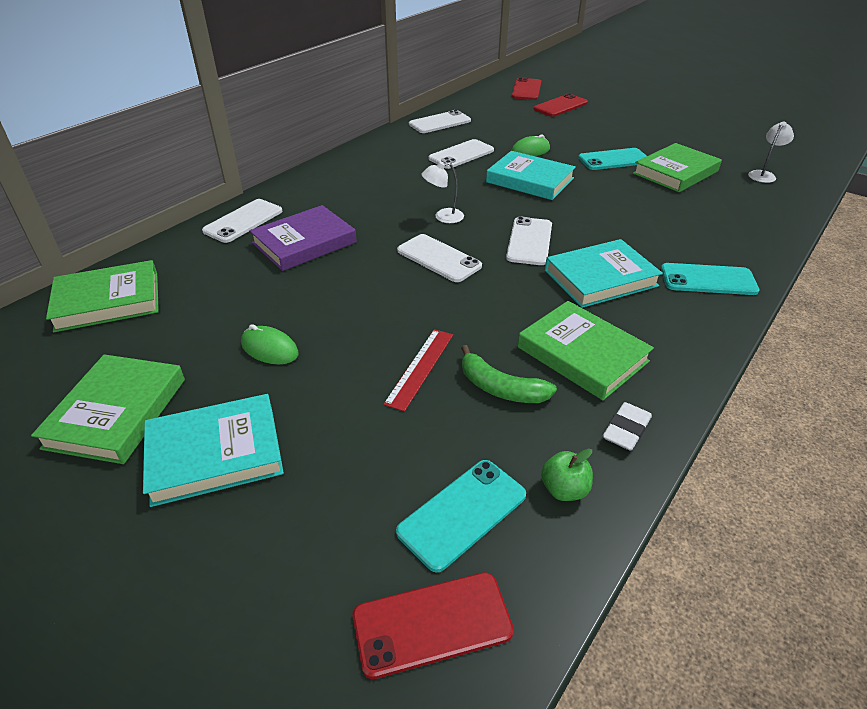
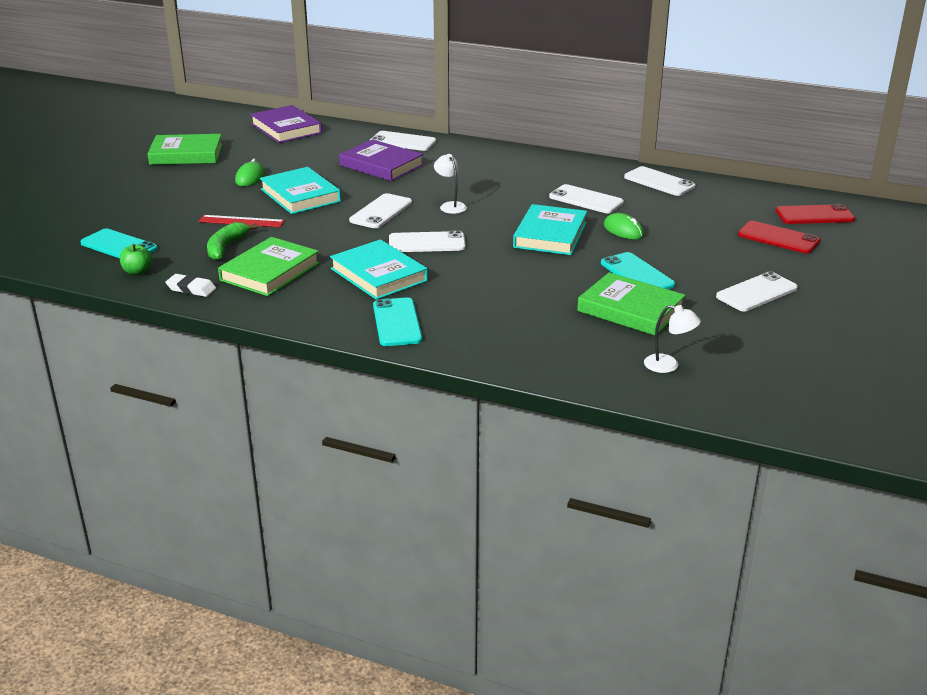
camera: 75 degrees right, 10 degrees down
green book [46,260,159,332] -> purple book [250,105,322,143]
turquoise book [143,394,284,507] -> turquoise book moved to [260,167,341,214]
red phone [353,572,514,679] -> none
none -> white phone [716,271,798,311]

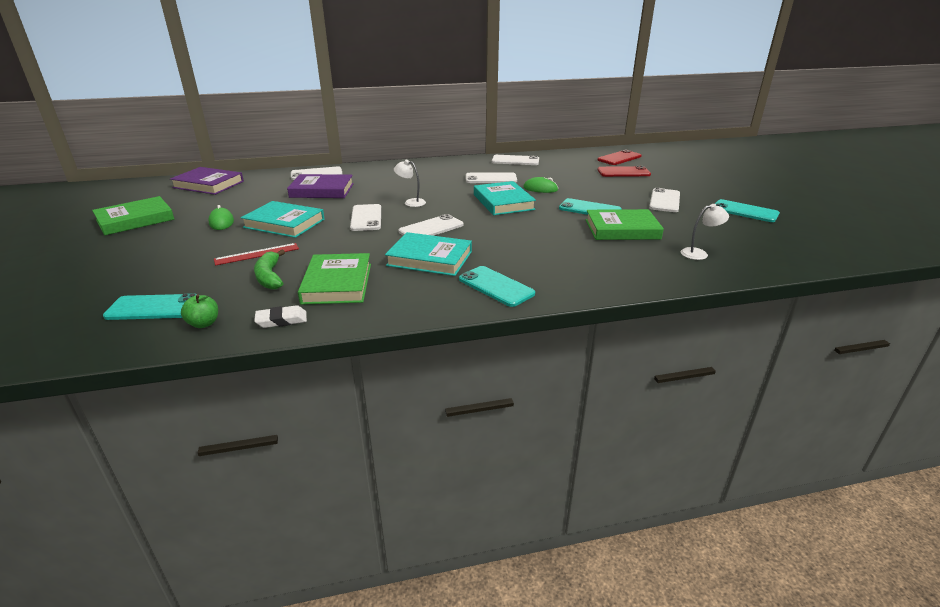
camera: 35 degrees left, 0 degrees up
none -> turquoise phone [715,199,780,222]

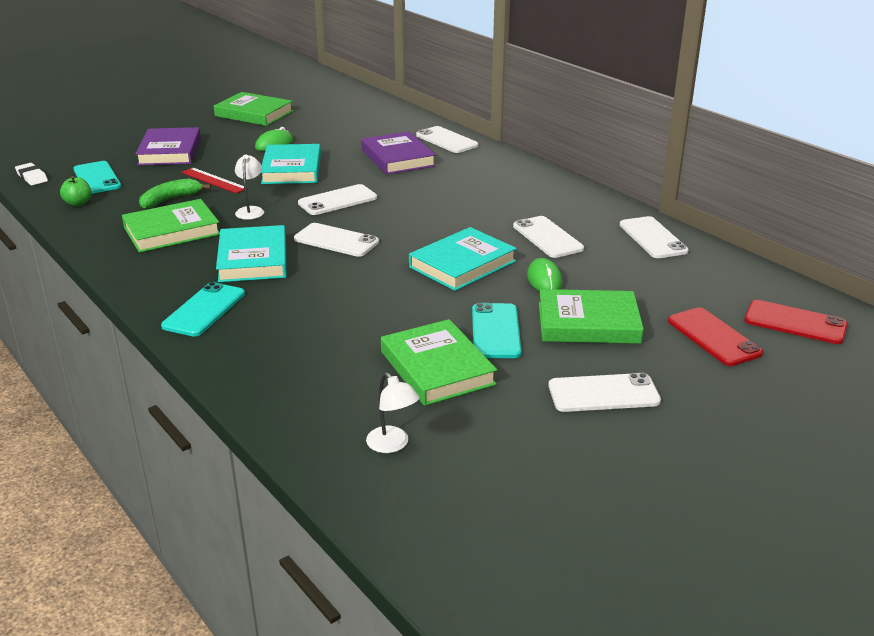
camera: 65 degrees right, 0 degrees up
purple book [170,167,244,195] -> purple book moved to [135,127,201,165]
white eraser [254,305,307,328] -> white eraser moved to [15,163,48,185]
white lamp [394,160,426,207] -> white lamp moved to [235,155,264,220]
turquoise phone [715,199,780,222] -> none
none -> green book [539,289,644,344]

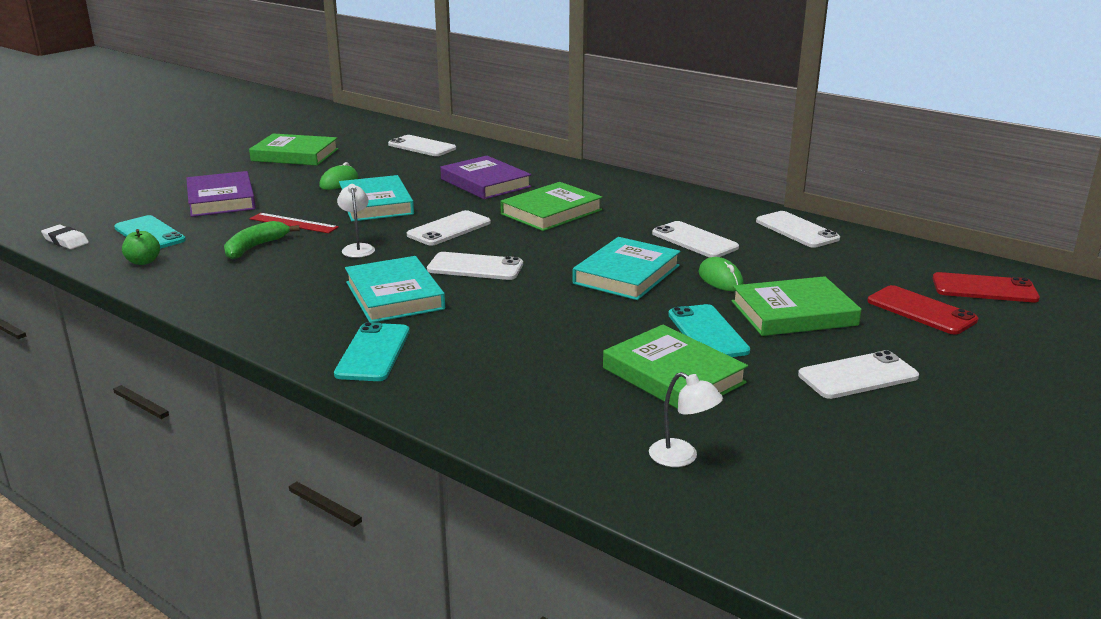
camera: 15 degrees left, 5 degrees down
green book [122,199,220,253] -> green book moved to [500,182,602,231]
white phone [416,126,479,153] -> white phone moved to [388,135,456,156]

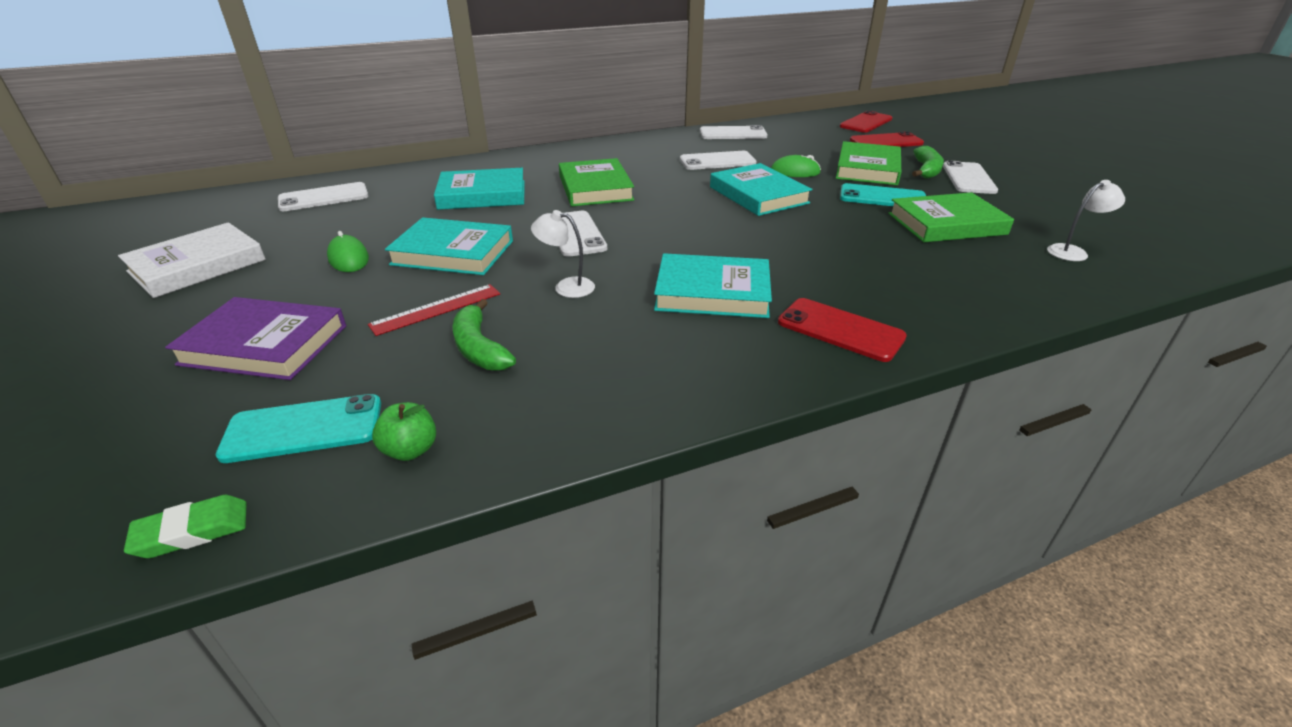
camera: 60 degrees left, 10 degrees up
white eraser [41,225,89,249] -> green eraser [124,495,247,558]
green book [249,133,338,166] -> white book [118,222,266,298]
turquoise phone [334,322,410,381] -> red phone [778,298,907,362]
white phone [427,252,523,280] -> none
purple book [440,156,532,200] -> turquoise book [434,168,525,210]
none -> green banana [912,146,944,179]

